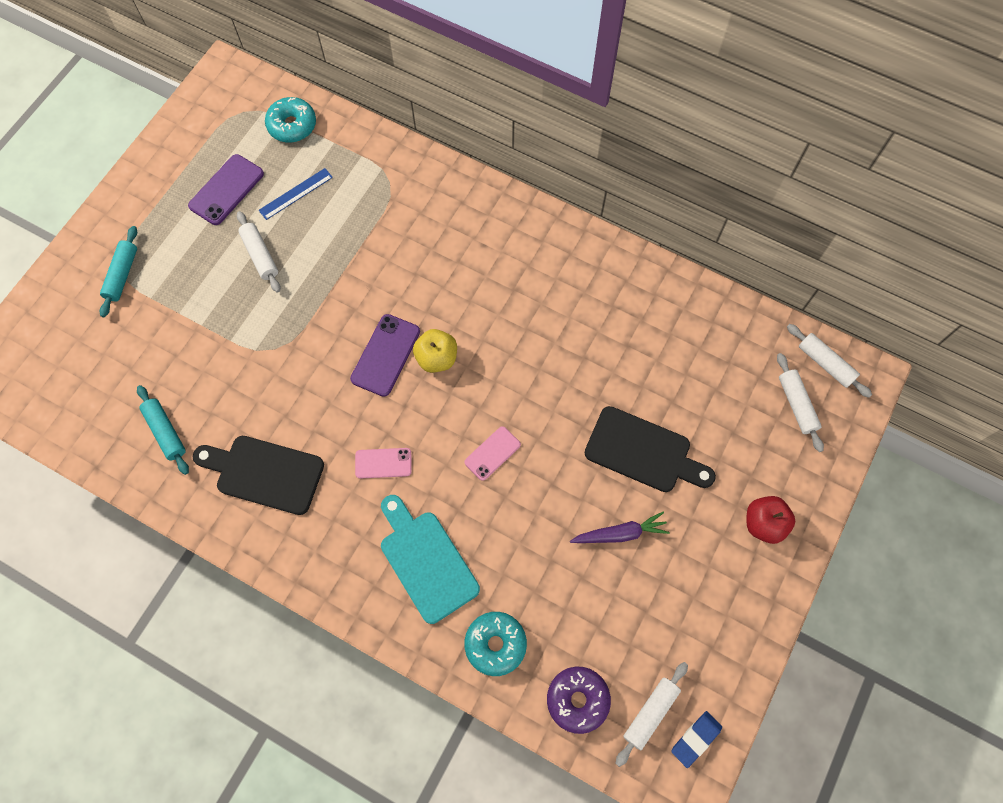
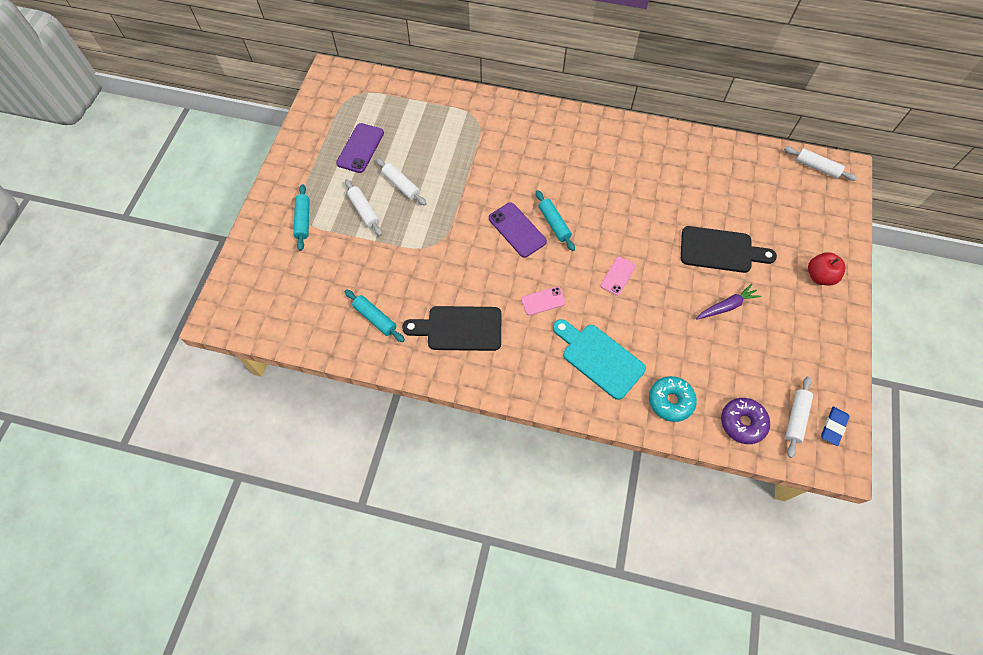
camera: 15 degrees left, 5 degrees down
blue ruler [258,168,333,220] -> none
turquoise donut [265,97,316,142] -> none
purple phone [350,314,420,397] -> purple phone turned 45 degrees counterclockwise [489,203,547,258]
yellow apple [413,329,457,373] -> turquoise rolling pin [536,190,575,251]
white rolling pin [777,353,824,452] -> white rolling pin moved to [345,179,382,236]

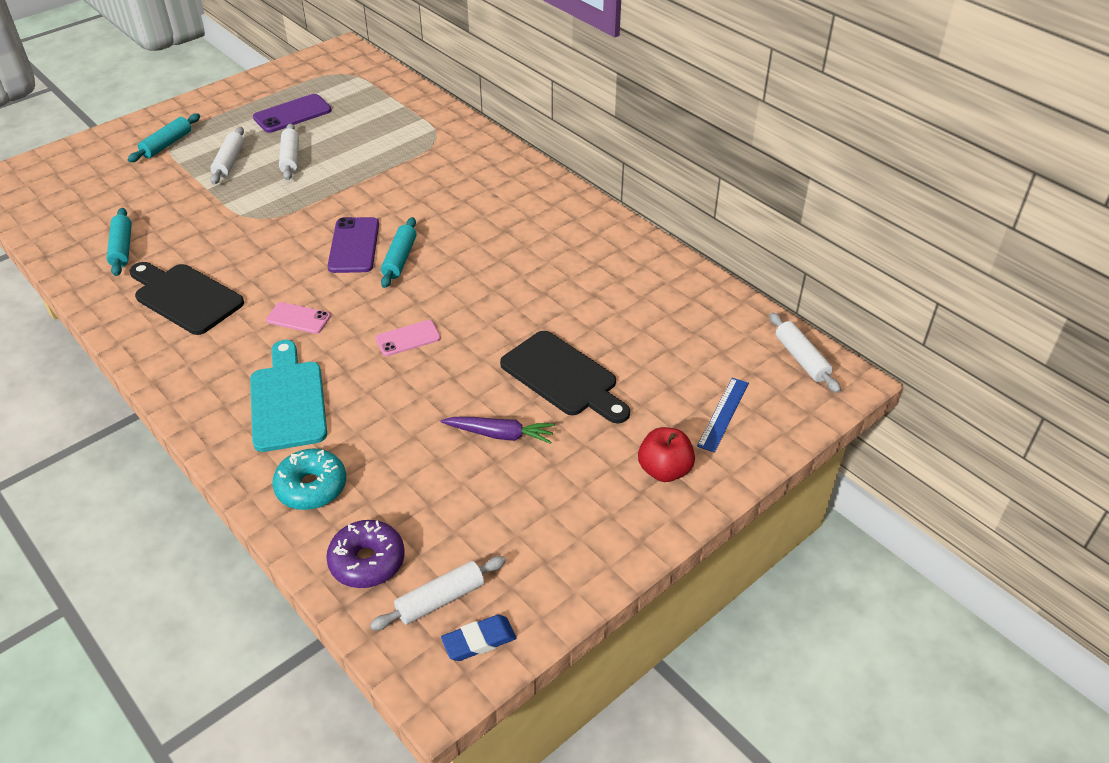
camera: 35 degrees right, 20 degrees down
none -> blue ruler [697,378,749,453]

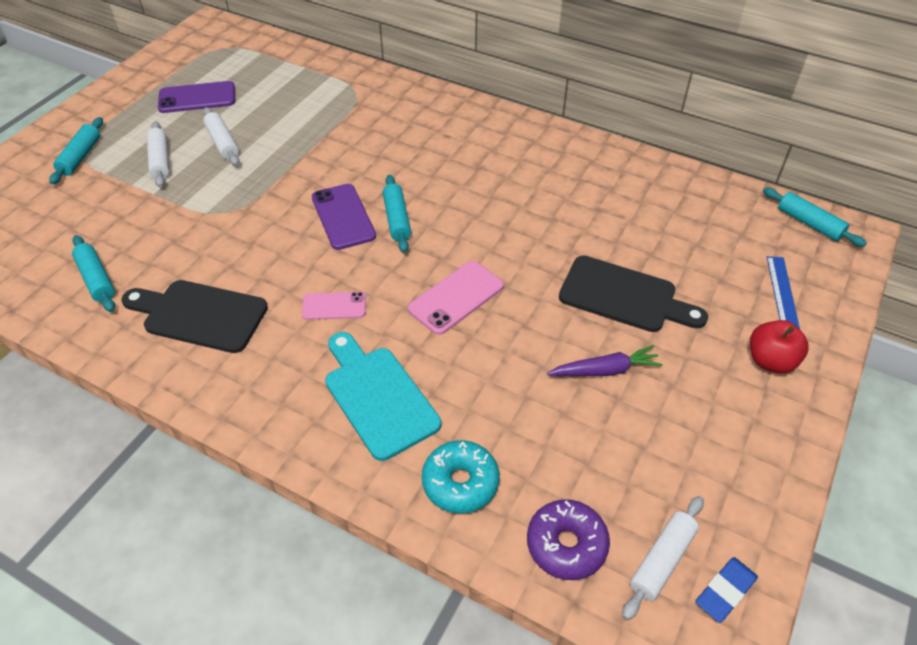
camera: 20 degrees left, 5 degrees up
purple phone [253,94,332,133] -> purple phone turned 45 degrees clockwise [158,81,235,113]
pink phone [375,320,441,356] -> pink phone [408,261,504,335], size x1.53
white rolling pin [769,312,841,393] -> turquoise rolling pin [763,187,867,247]

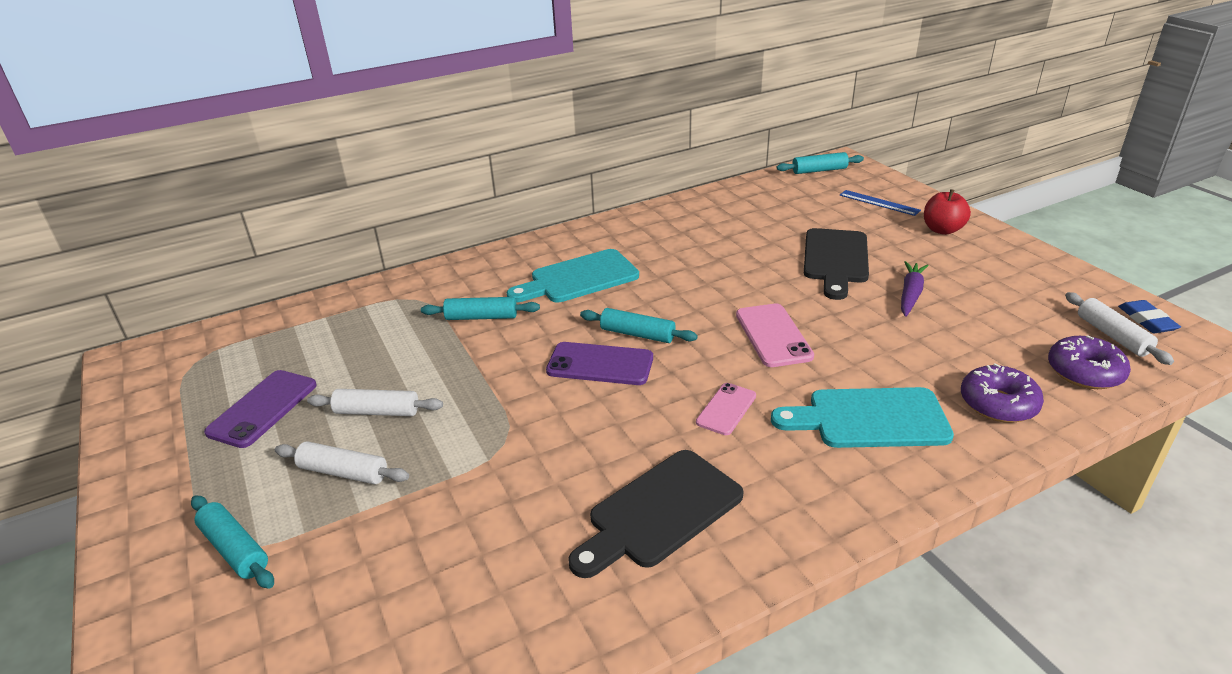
camera: 55 degrees left, 15 degrees down
turquoise rolling pin [72,235,115,312] -> turquoise rolling pin moved to [421,297,540,320]
turquoise donut [422,440,500,513] -> purple donut [961,363,1044,423]
black cutting board [559,256,708,332] -> black cutting board turned 135 degrees clockwise [804,228,869,300]
none -> turquoise cutting board [507,249,639,303]

